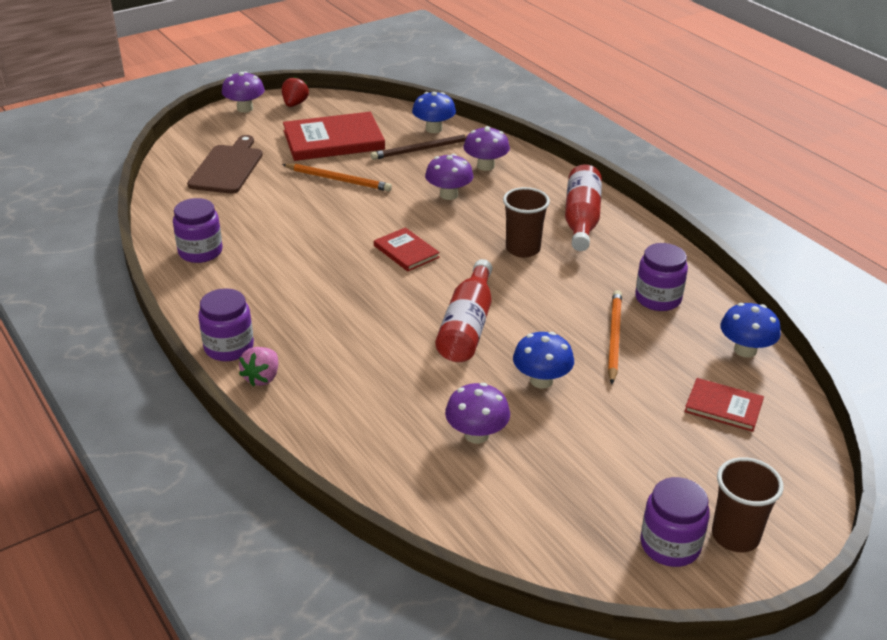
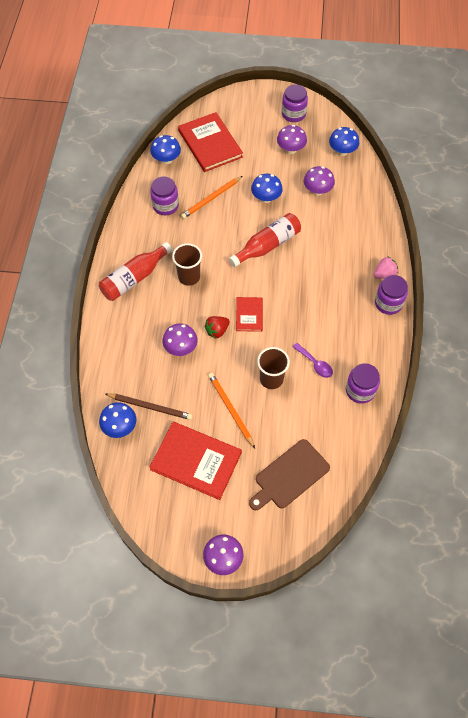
camera: 140 degrees left, 25 degrees up
red strawberry [282,77,309,107] -> red strawberry moved to [204,316,230,339]
purple mushroom [463,126,510,171] -> purple mushroom moved to [277,125,307,154]
red book [684,378,764,432] -> red book [178,112,243,172], size x1.86
brown cup [712,457,784,552] -> brown cup moved to [257,347,290,389]
none -> purple spoon [293,343,333,378]
none -> blue mushroom [329,127,359,156]

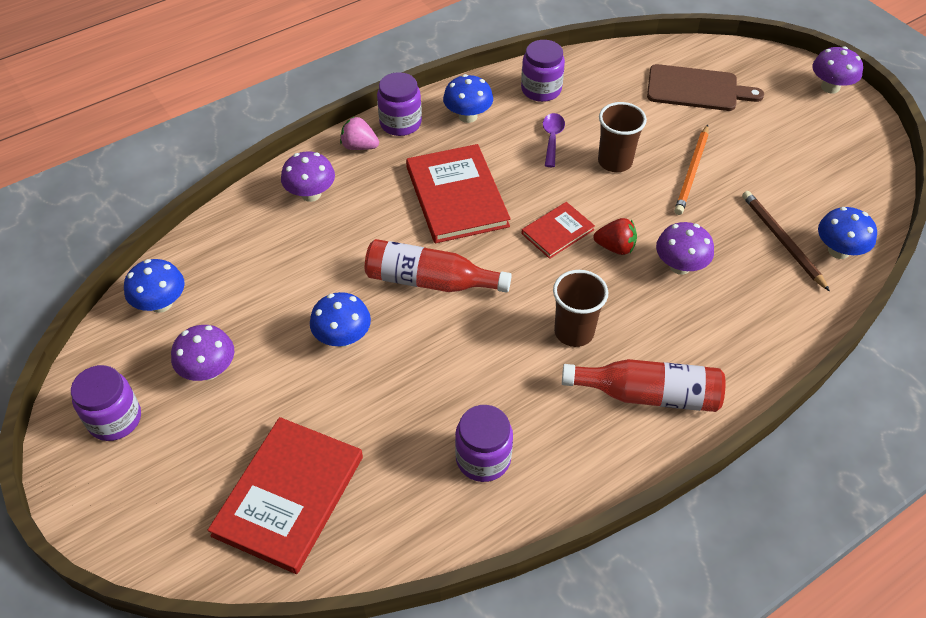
camera: 130 degrees left, 10 degrees down
red book [149,422,242,500] -> red book moved to [406,144,511,243]
blue mushroom [150,135,181,164] -> blue mushroom moved to [443,74,493,123]
orange pencil [181,176,242,219] -> none
purple mushroom [304,166,335,196] -> purple mushroom moved to [281,151,335,202]

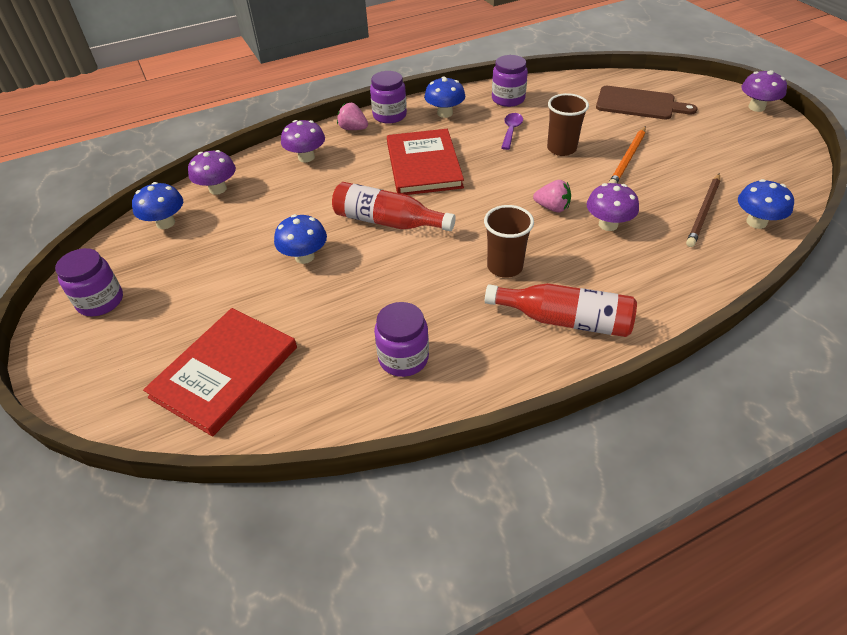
camera: 10 degrees right, 5 degrees down
purple mushroom [171,325,234,381] -> purple mushroom moved to [188,150,236,195]
red book [522,202,595,259] -> none
red strawberry [593,218,637,255] -> pink strawberry [533,180,571,212]
brown pencil [742,191,830,291] -> brown pencil turned 135 degrees counterclockwise [686,173,720,247]

